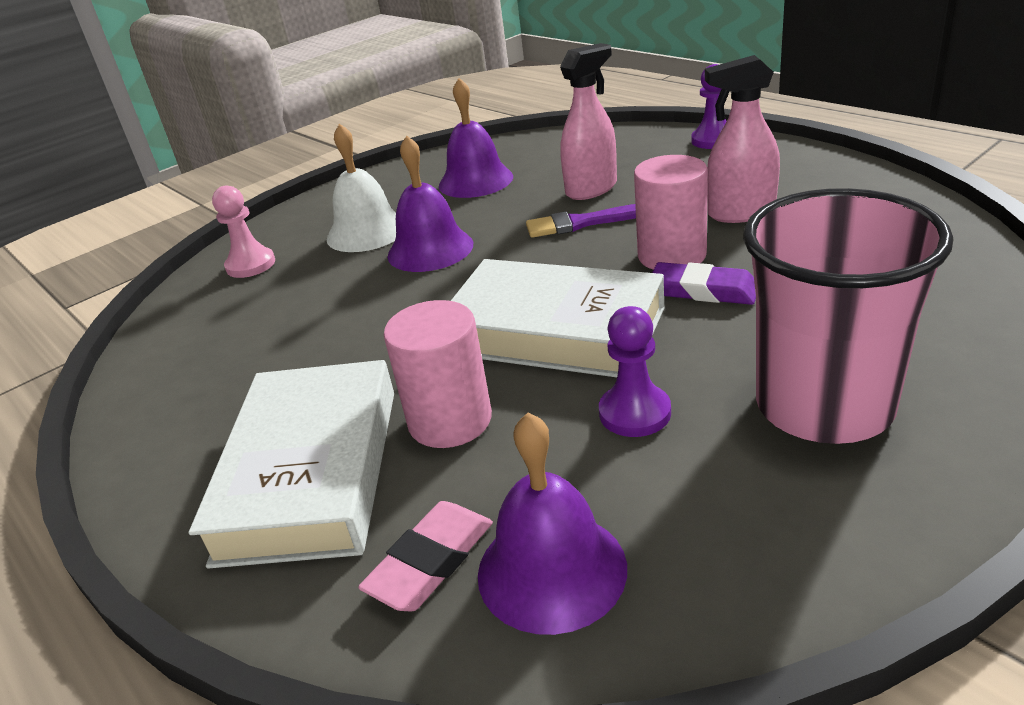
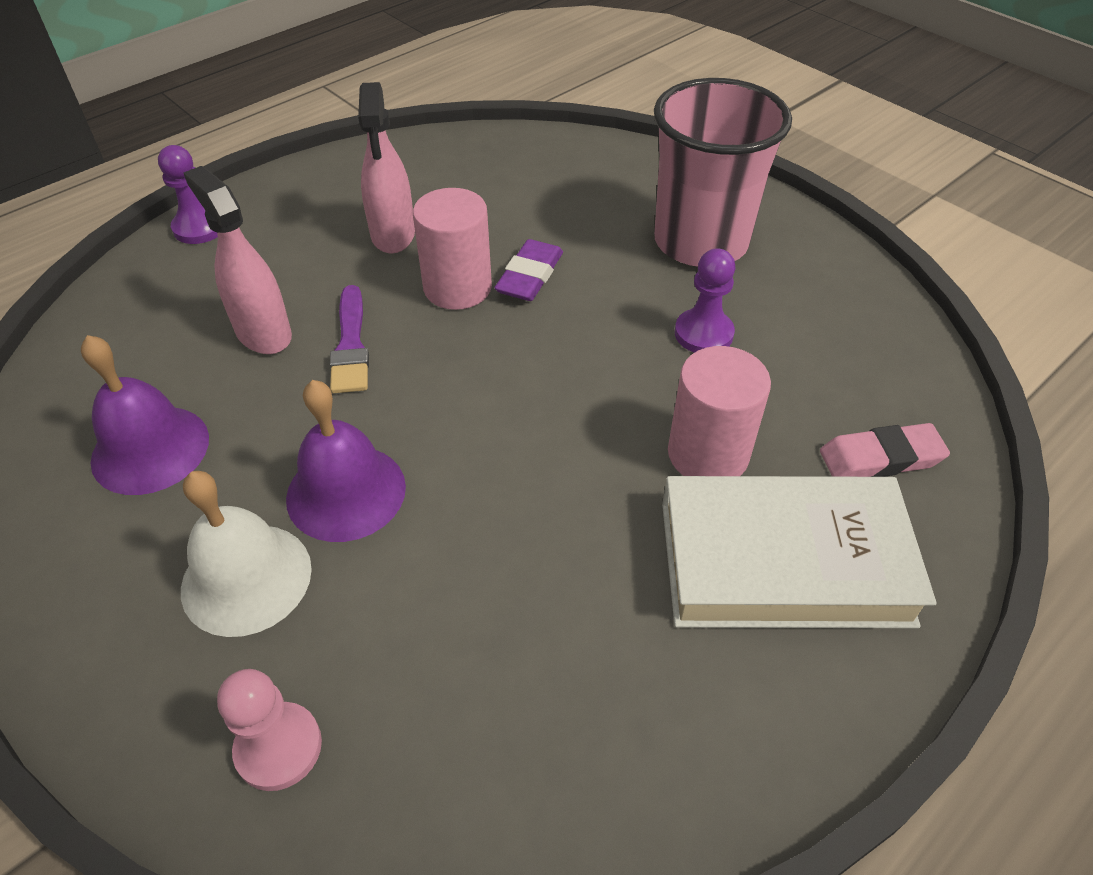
camera: 95 degrees left, 15 degrees up
pink eraser [358,501,493,612] -> pink eraser turned 45 degrees counterclockwise [820,423,950,477]
white book [451,259,665,377] -> none
purple bell [478,413,627,635] -> none

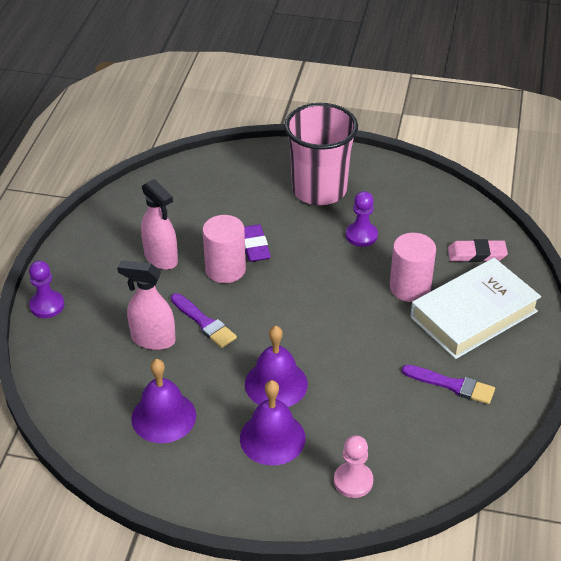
camera: 35 degrees left, 5 degrees down
white bell [181,471,312,637] -> purple bell [240,380,306,465]
pink eraser [820,423,950,477] -> pink eraser turned 45 degrees clockwise [448,239,508,262]
none -> purple brush [402,365,495,404]

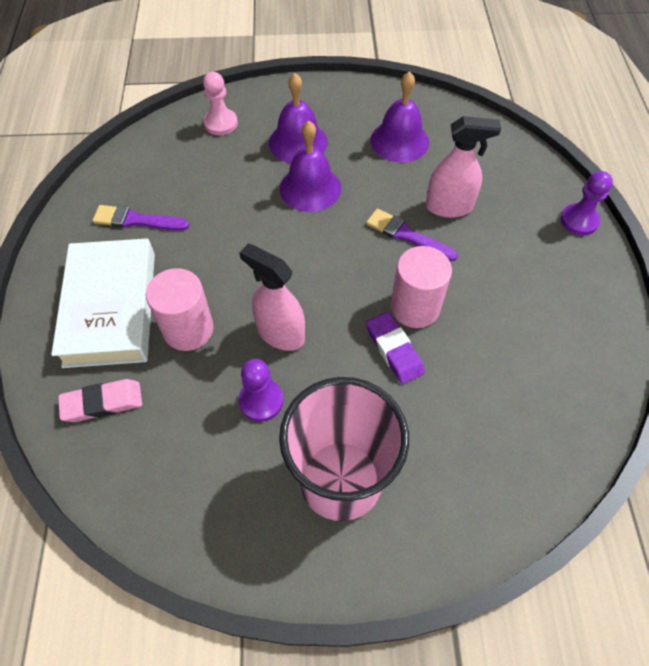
camera: 165 degrees right, 15 degrees up
pink spray bottle [141,179,178,270] -> pink spray bottle moved to [239,243,305,351]
white book [410,258,541,359] -> white book turned 45 degrees counterclockwise [51,238,155,368]

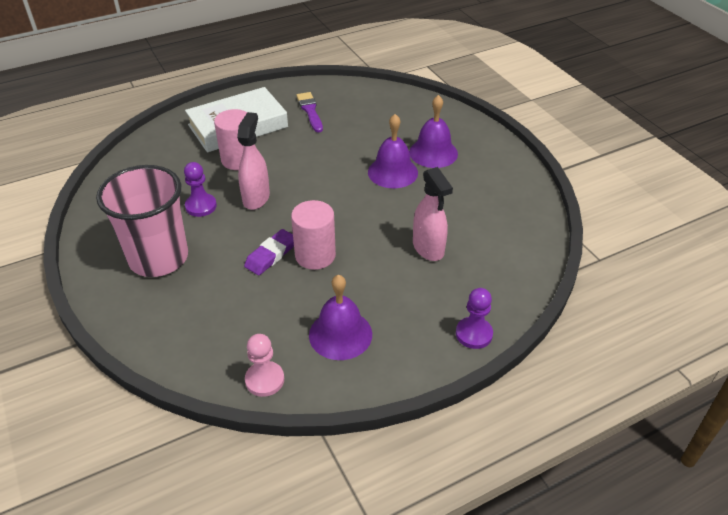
camera: 65 degrees right, 15 degrees down
pink eraser [58,379,142,422] -> none
pink pawn [203,72,238,135] -> pink pawn moved to [245,334,284,397]
purple brush [366,209,458,262] -> none
purple bell [371,71,429,162] -> purple bell moved to [309,275,372,360]

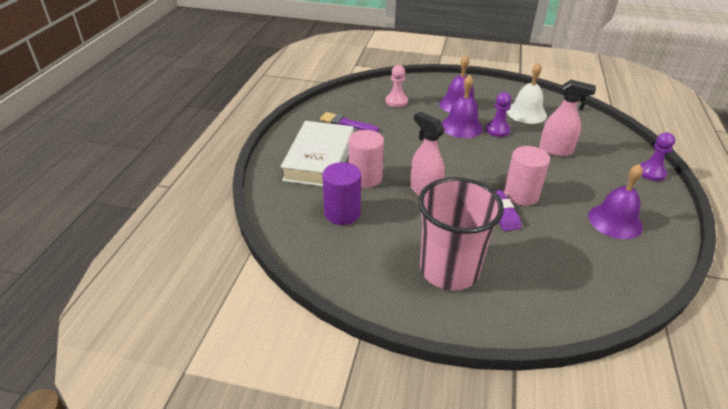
camera: 50 degrees left, 5 degrees down
purple pawn [184,162,217,217] -> purple pawn moved to [485,92,512,137]
pink pawn [245,334,284,397] -> pink pawn moved to [386,65,408,107]
none -> purple cylinder [322,162,361,225]
none -> white bell [506,62,547,124]

